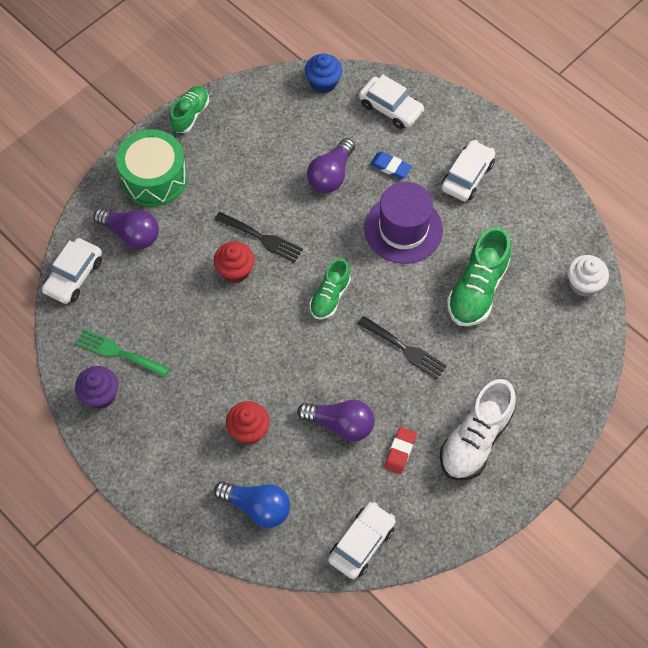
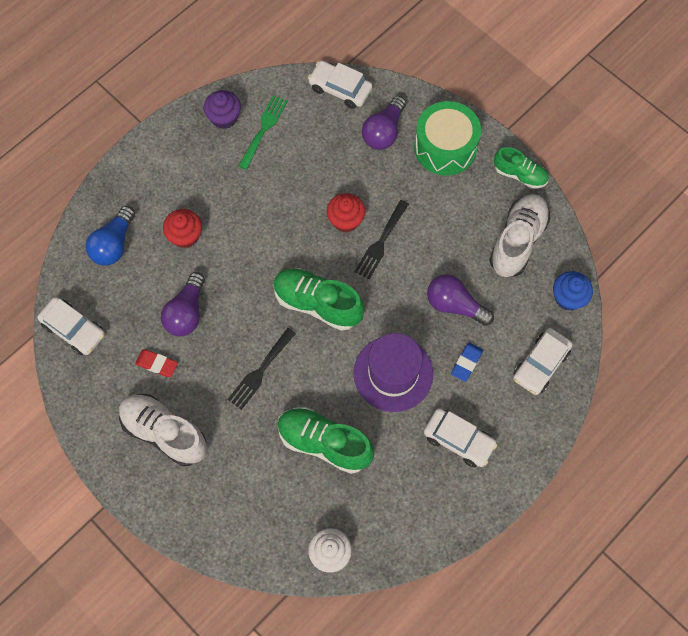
camera: 90 degrees right, 5 degrees up
green shoe [310,258,351,319] -> green shoe [273,268,365,331], size x1.61
none -> white shoe [489,194,551,277]

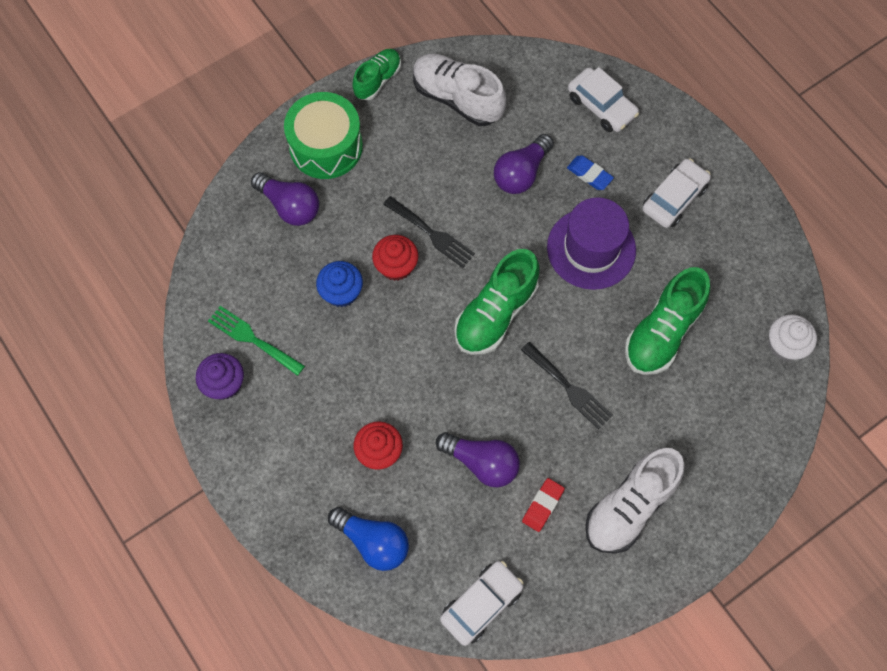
camera: 80 degrees left, 0 degrees up
white car [308,61,373,109] -> none
blue cupcake [553,271,593,311] -> blue cupcake moved to [316,261,363,307]

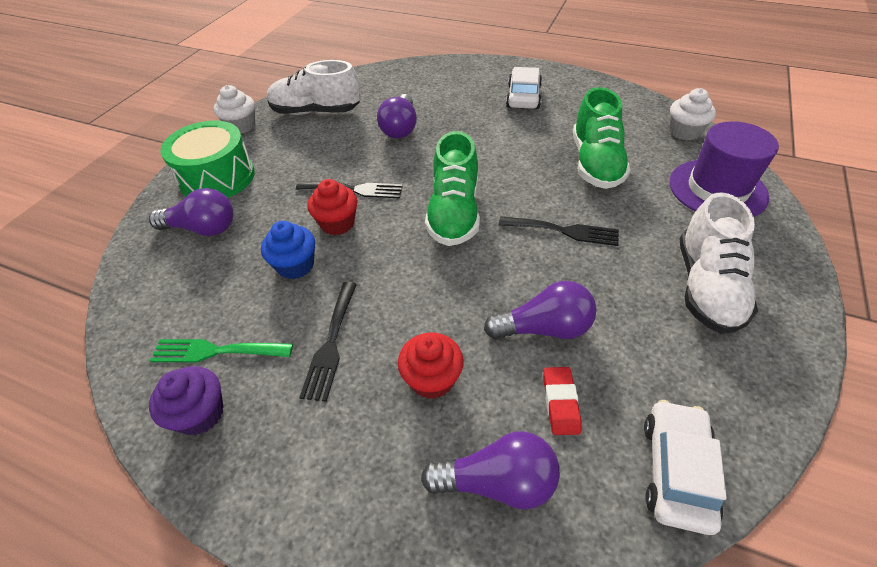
camera: 30 degrees left, 20 degrees down
blue light bulb [328,507,409,571] -> purple light bulb [421,431,560,510]
green shoe [352,49,401,100] -> white cupcake [214,85,255,134]
red eraser [522,478,565,532] -> red eraser moved to [543,367,582,435]
purple hat [547,197,636,290] -> purple hat moved to [669,121,779,217]
blue eraser [567,155,614,190] -> none
white car [568,67,639,132] -> none
none -> black fork [299,282,357,402]

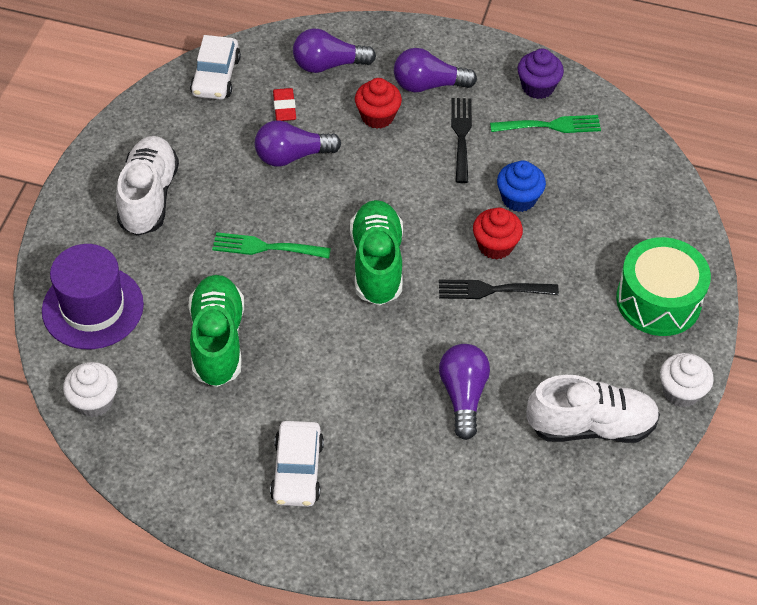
camera: 170 degrees right, 5 degrees up
purple light bulb [149,188,233,236] -> purple light bulb moved to [394,48,477,92]
black fork [499,216,619,246] -> green fork [212,232,331,259]

